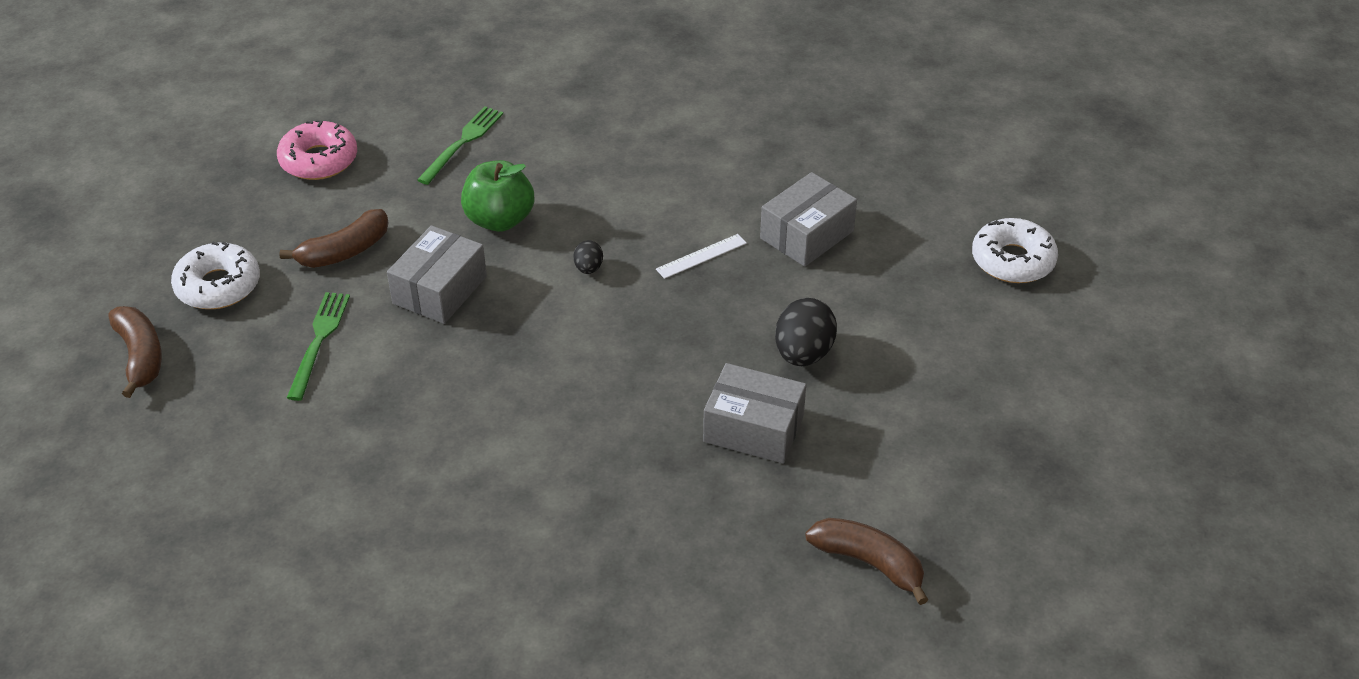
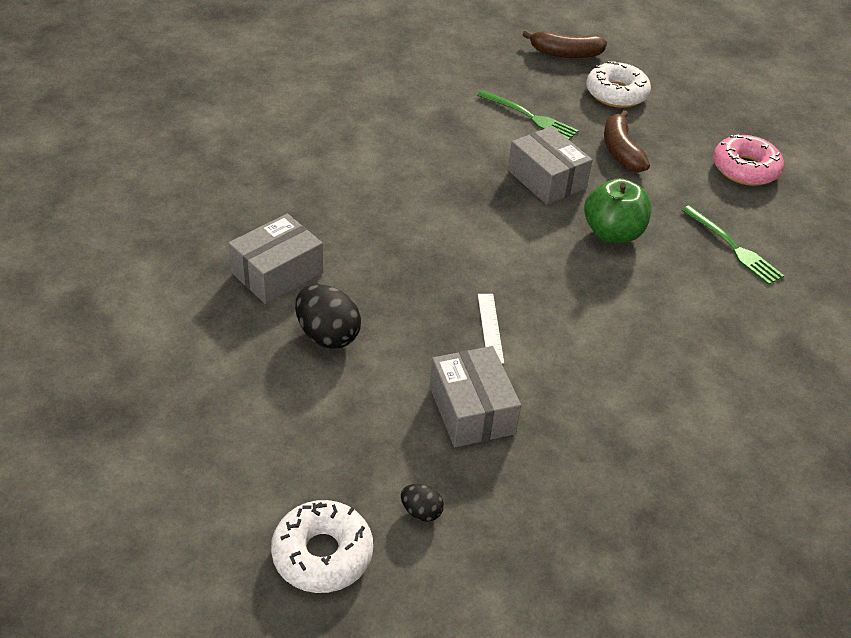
camera: 115 degrees right, 0 degrees up
black egg [573,240,603,274] -> black egg moved to [401,484,444,522]
brown banana [805,518,928,605] -> none

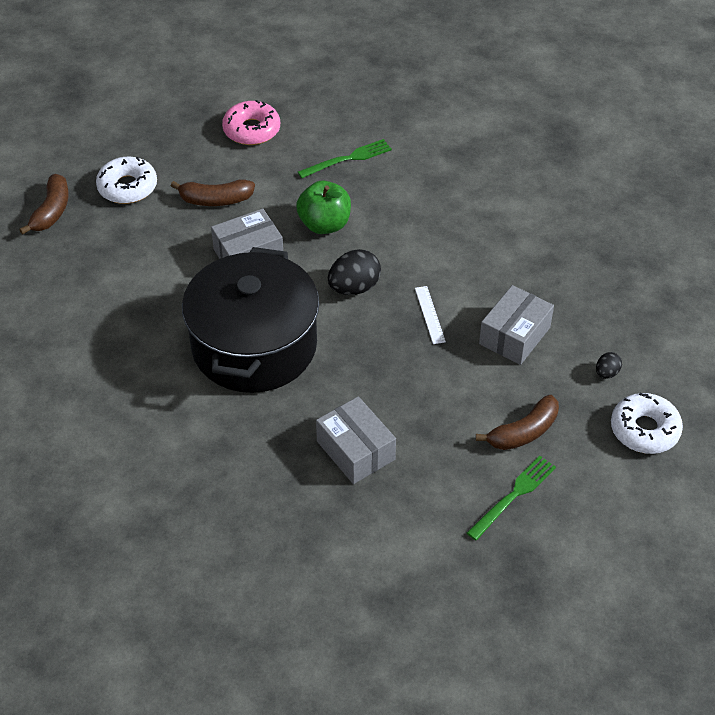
camera: 80 degrees left, 5 degrees up
black egg [295,284,361,349] -> black egg moved to [328,249,381,295]
grey box [430,346,521,447] -> grey box turned 45 degrees counterclockwise [479,285,554,365]
green fork [477,90,578,140] -> green fork moved to [467,456,556,541]
white ruler [478,294,504,363] -> white ruler turned 75 degrees clockwise [415,286,446,344]
none -> black pot [182,247,319,393]
none -> brown banana [476,395,559,450]

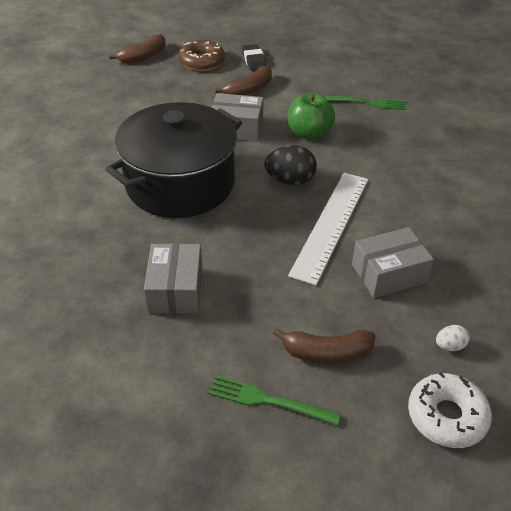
camera: 35 degrees right, 5 degrees down
white donut [96,157,157,204] -> brown donut [178,40,225,71]
brown banana [171,179,255,206] -> brown banana turned 75 degrees counterclockwise [215,66,272,96]
pink donut [222,100,280,145] -> none
white ruler [415,286,446,344] -> white ruler [288,173,368,285], size x2.31
green fork [467,456,556,541] -> green fork turned 150 degrees counterclockwise [208,375,341,425]
black egg [596,352,622,379] -> white egg [436,325,470,351]
none -> black eraser [242,44,267,71]

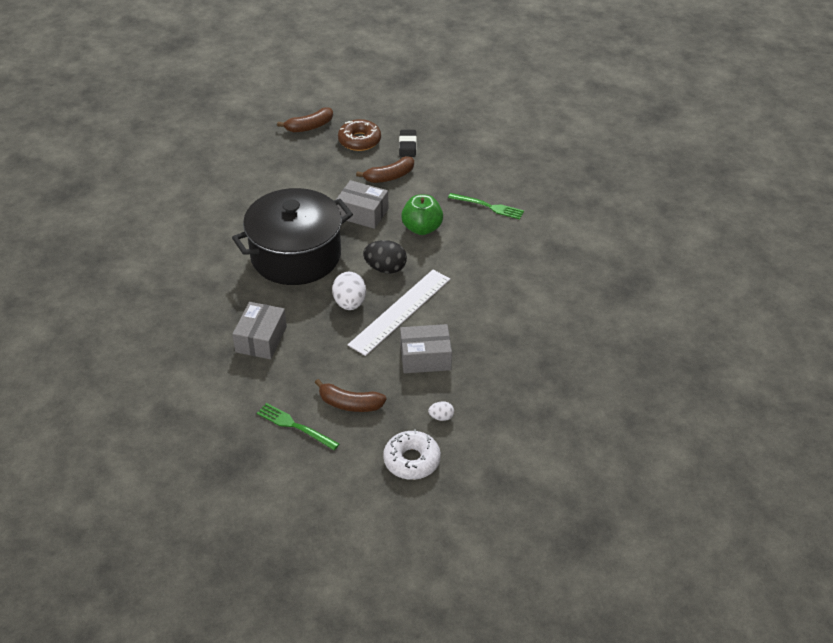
camera: 15 degrees right, 0 degrees up
none -> white egg [332,272,366,310]

